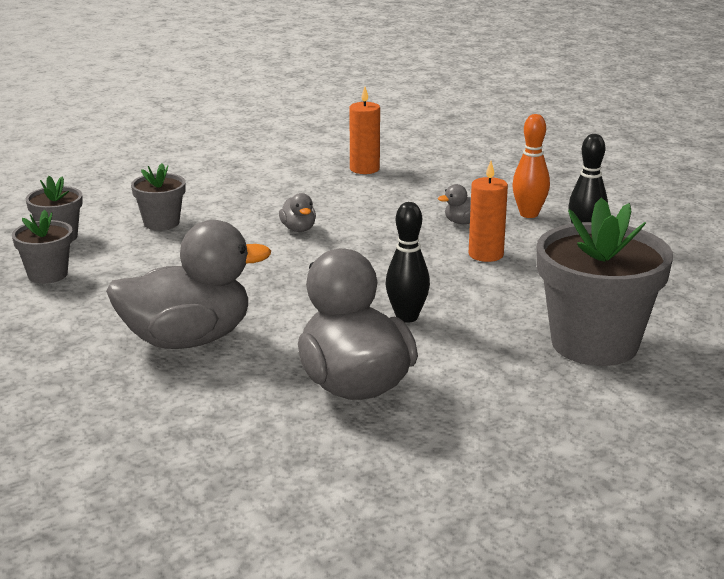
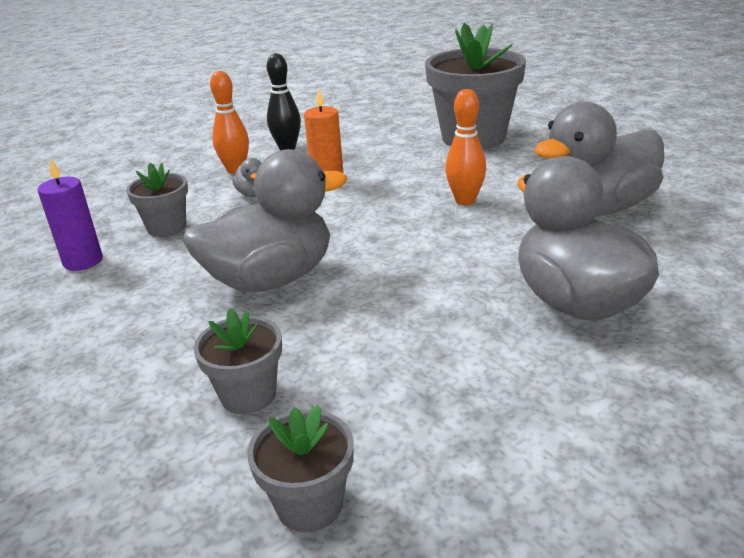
camera: 95 degrees left, 5 degrees up
grey flower pot [12,210,73,284] -> grey flower pot moved to [126,163,188,237]
grey duck [279,193,316,232] -> grey duck [183,149,347,292], size x2.45
orange candle [350,87,380,174] -> purple candle [38,158,103,271]
black bowling pin [386,202,430,323] -> orange bowling pin [445,89,486,205]

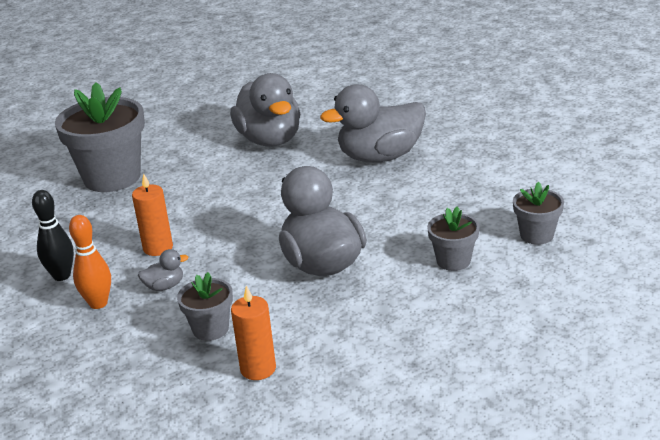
camera: 85 degrees left, 0 degrees up
purple candle [38,158,103,271] -> orange candle [231,286,276,380]
orange bowling pin [445,89,486,205] -> none

